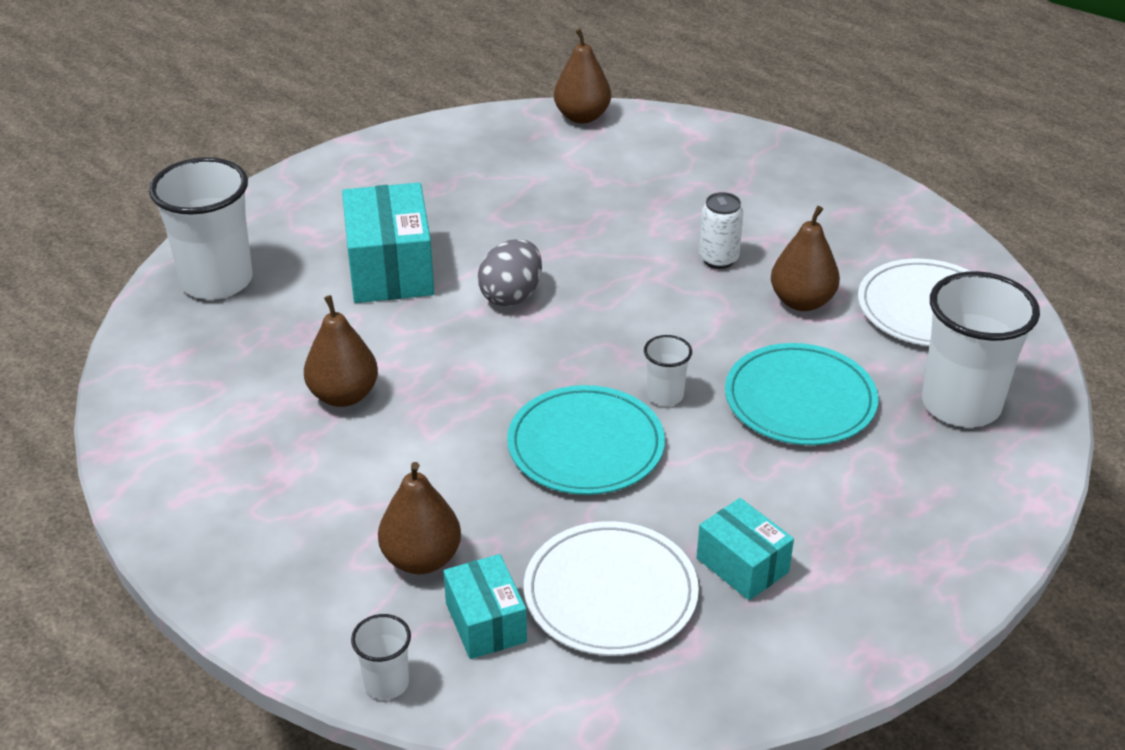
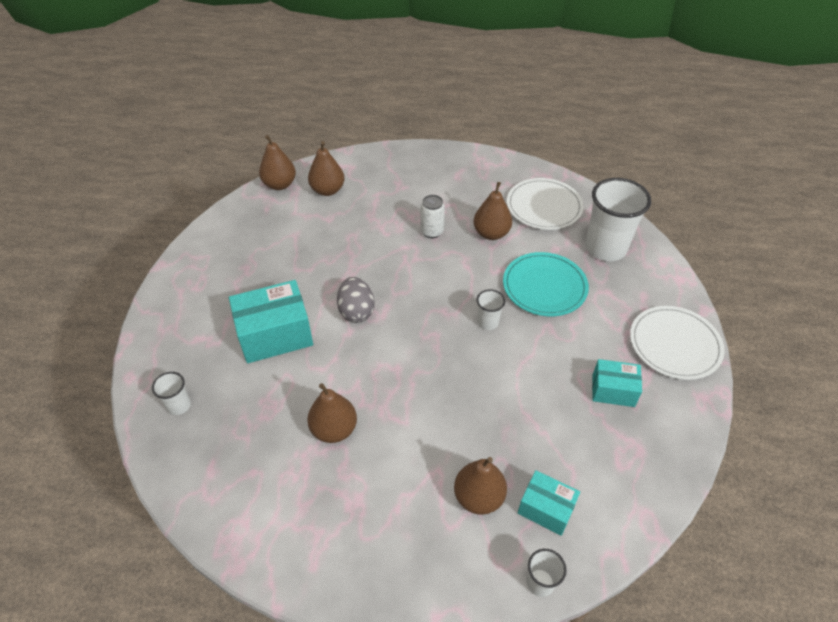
camera: 40 degrees left, 10 degrees up
white cup [149,157,252,300] -> white cup [152,372,191,415], size x0.47
turquoise box [342,182,434,303] -> turquoise box turned 60 degrees counterclockwise [229,280,313,363]
turquoise plate [507,385,665,495] -> none
white plate [524,521,699,656] -> white plate moved to [630,306,725,380]
none -> brown pear [308,141,344,196]

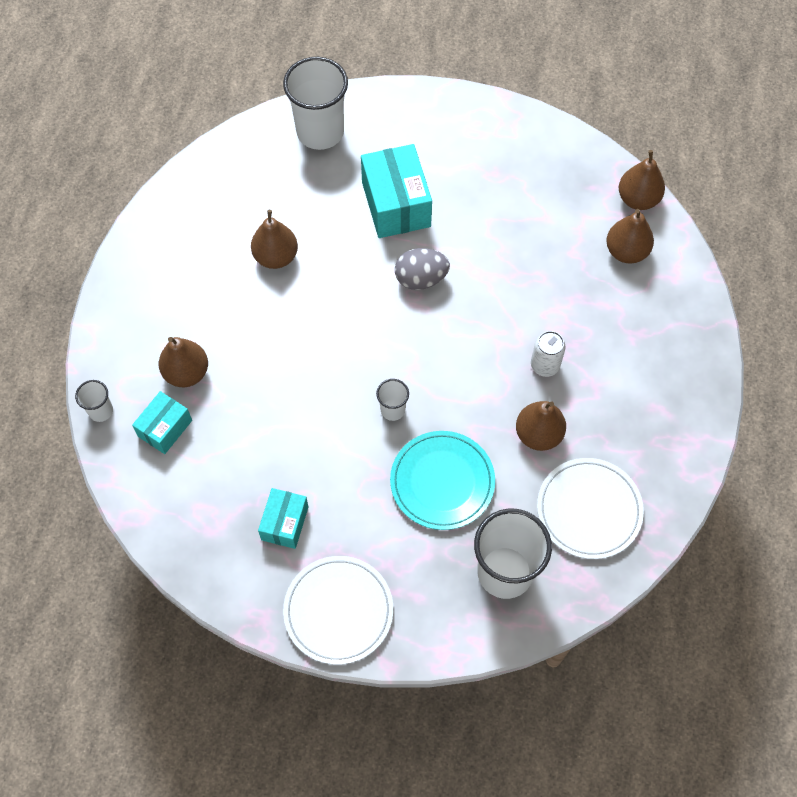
camera: 95 degrees right, 15 degrees up
white cup [152,372,191,415] -> white cup [283,57,348,150], size x2.14

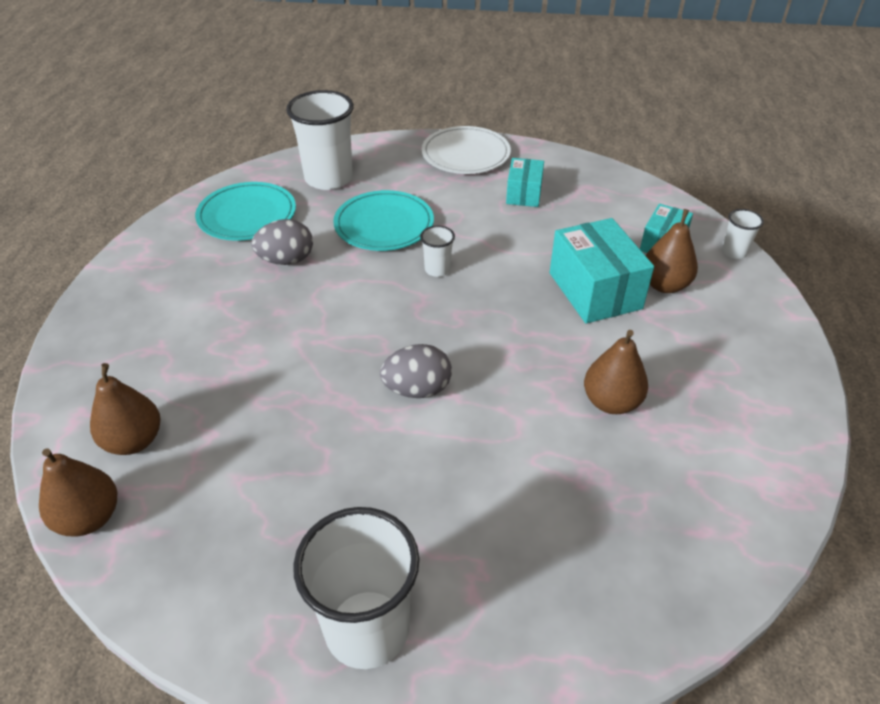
camera: 175 degrees right, 20 degrees down
white cup [283,57,348,150] -> white cup moved to [293,507,419,669]
turquoise box [361,144,432,238] -> turquoise box moved to [550,218,654,324]
brown pear [516,401,566,451] -> grey egg [251,219,313,265]
white can [531,331,566,377] -> none
white plate [537,458,644,559] -> turquoise plate [195,182,296,241]

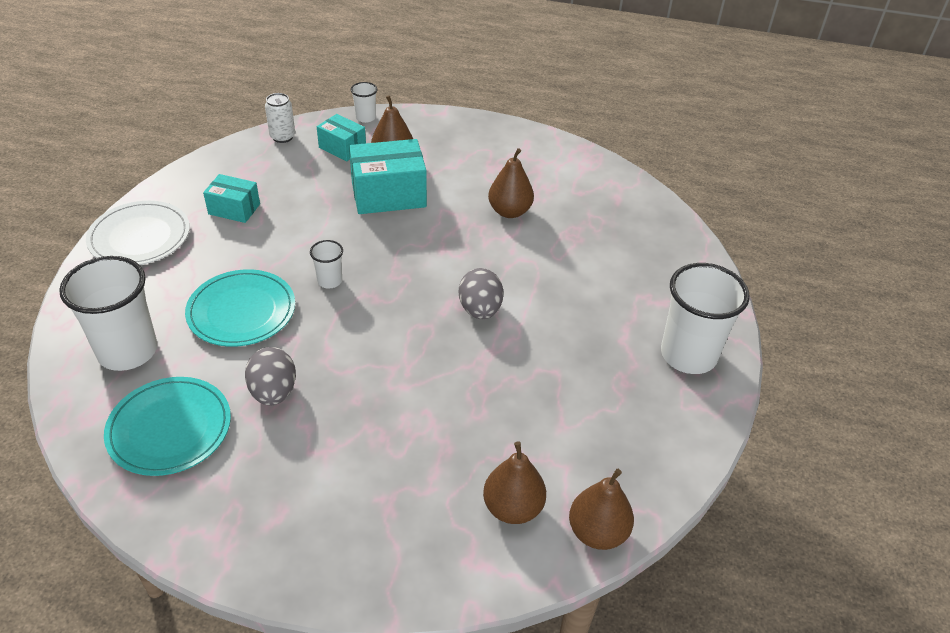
camera: 85 degrees left, 0 degrees up
none -> white can [265,93,295,143]

